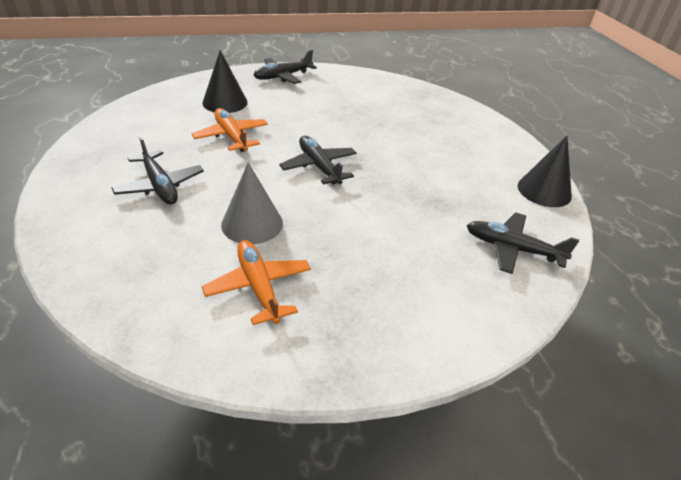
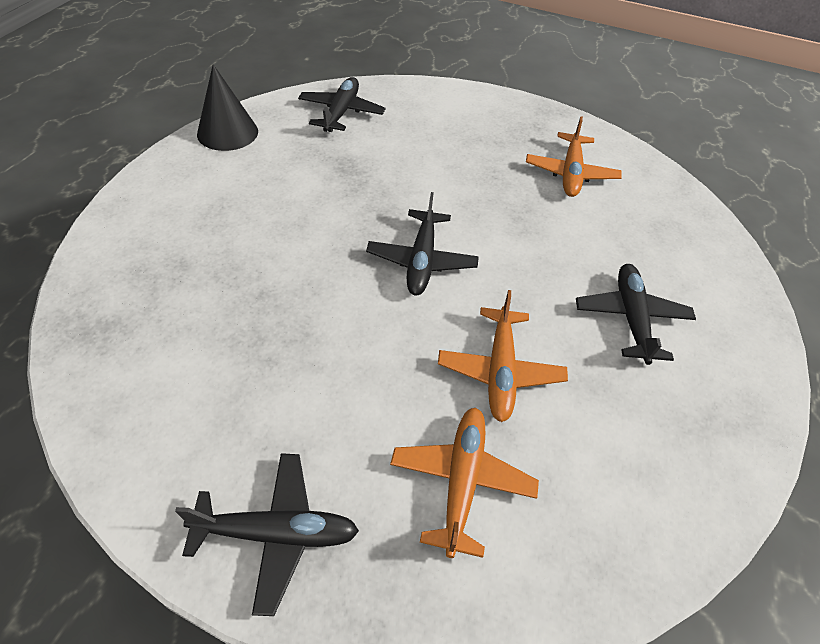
camera: 145 degrees left, 10 degrees up
black cone [202,50,248,113] -> orange plane [390,408,539,558]
grey cone [221,162,283,244] -> none
black plane [467,212,579,274] -> black plane turned 135 degrees counterclockwise [298,77,385,132]

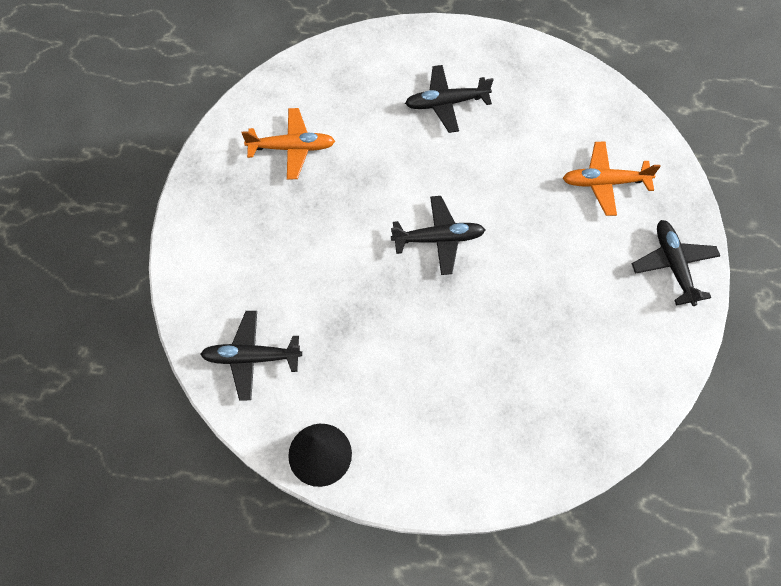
camera: 100 degrees left, 15 degrees up
orange plane [438,290,568,422] -> none

